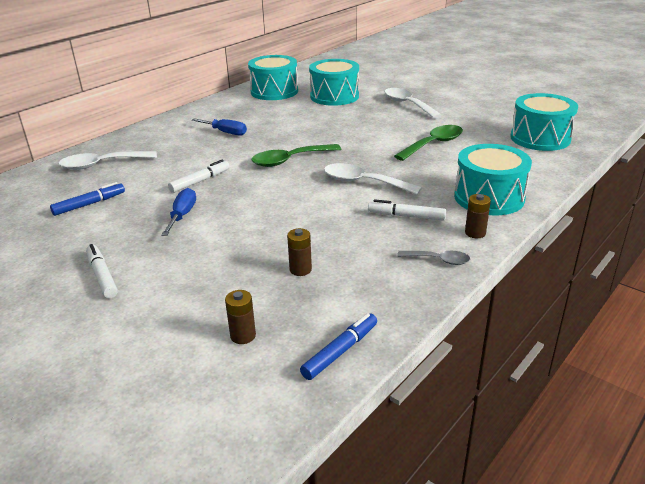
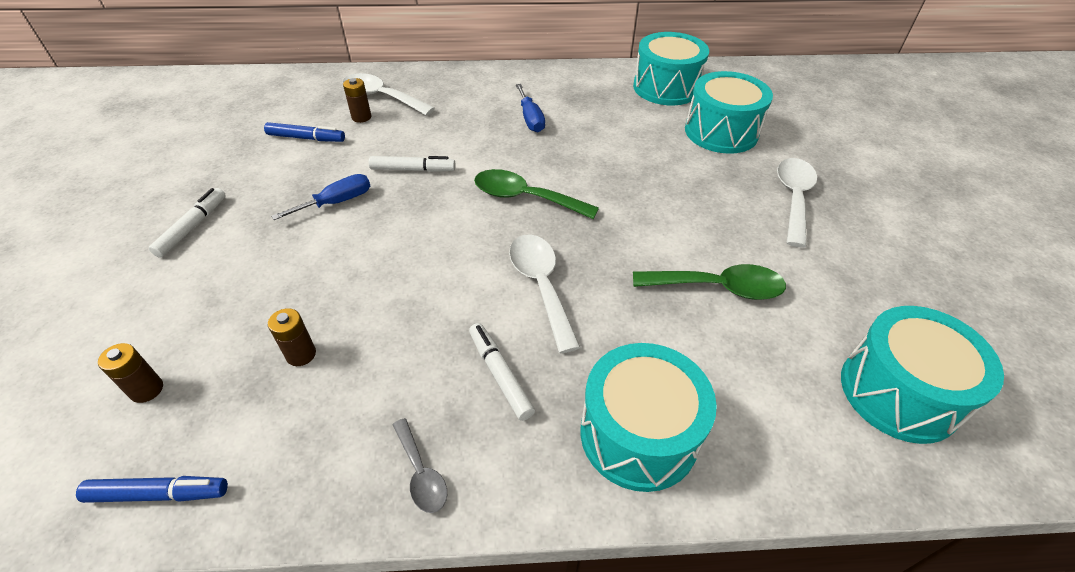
camera: 45 degrees right, 15 degrees up
brown battery [465,194,491,238] -> brown battery moved to [343,78,371,123]

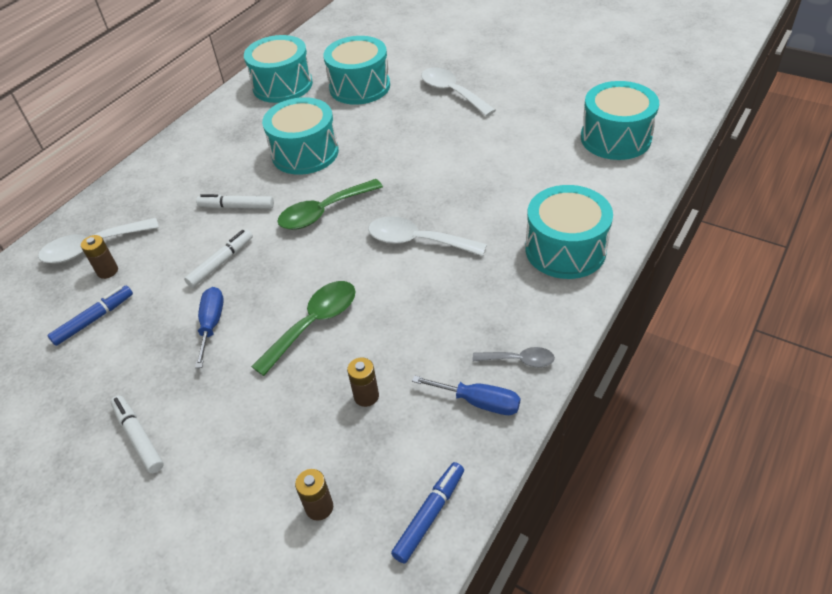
camera: 50 degrees left, 0 degrees up
white marker [469,323,535,421] -> white marker moved to [196,194,274,209]
blue screwdriver [516,84,545,132] -> blue screwdriver moved to [412,375,521,415]
green spoon [633,264,786,300] -> green spoon moved to [251,281,356,376]
none -> turquoise drum [262,97,339,175]

